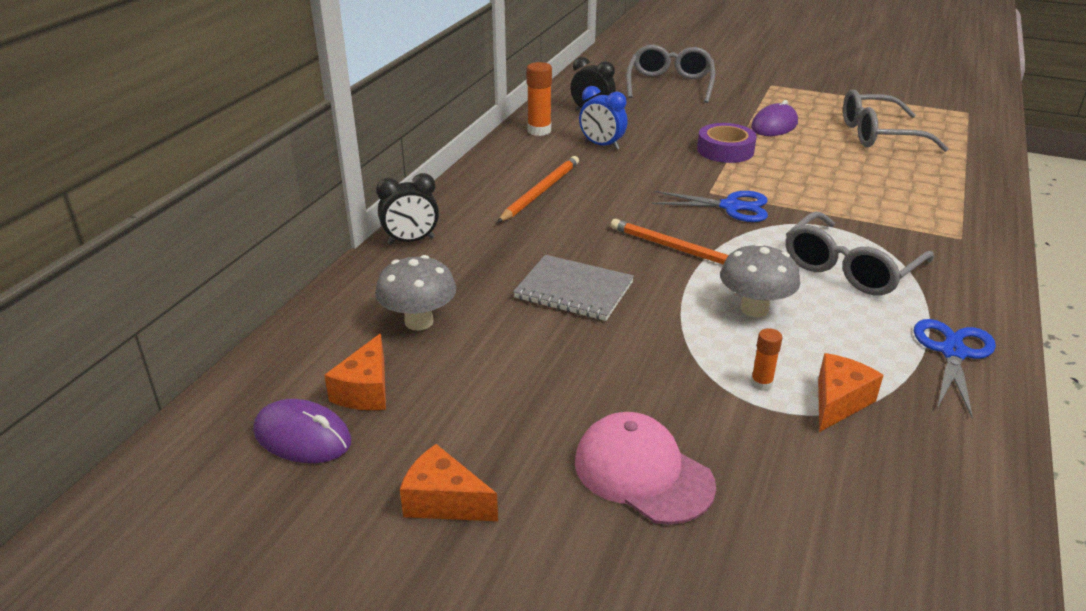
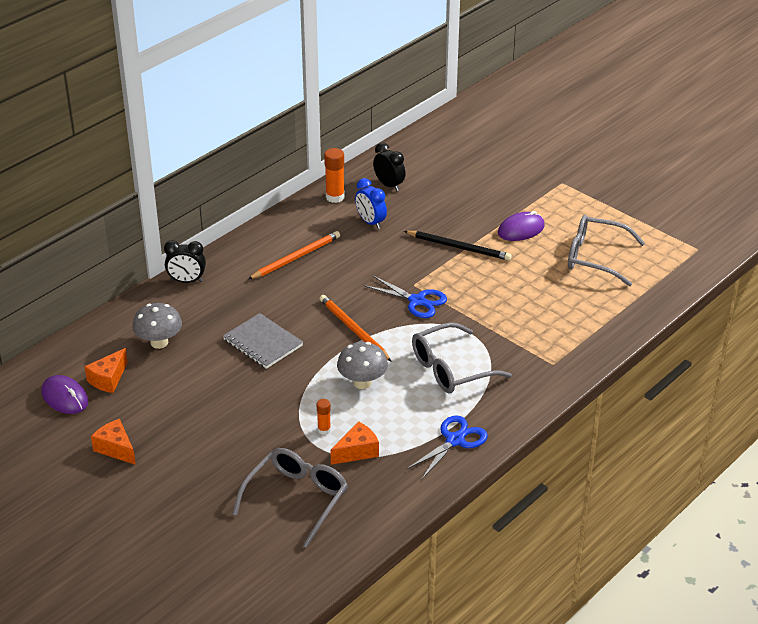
camera: 20 degrees right, 5 degrees up
pink cap [575,412,716,525] -> none
grey glasses [626,45,715,103] -> grey glasses moved to [232,448,348,547]
purple tape [697,123,757,163] -> black pencil [404,231,512,261]

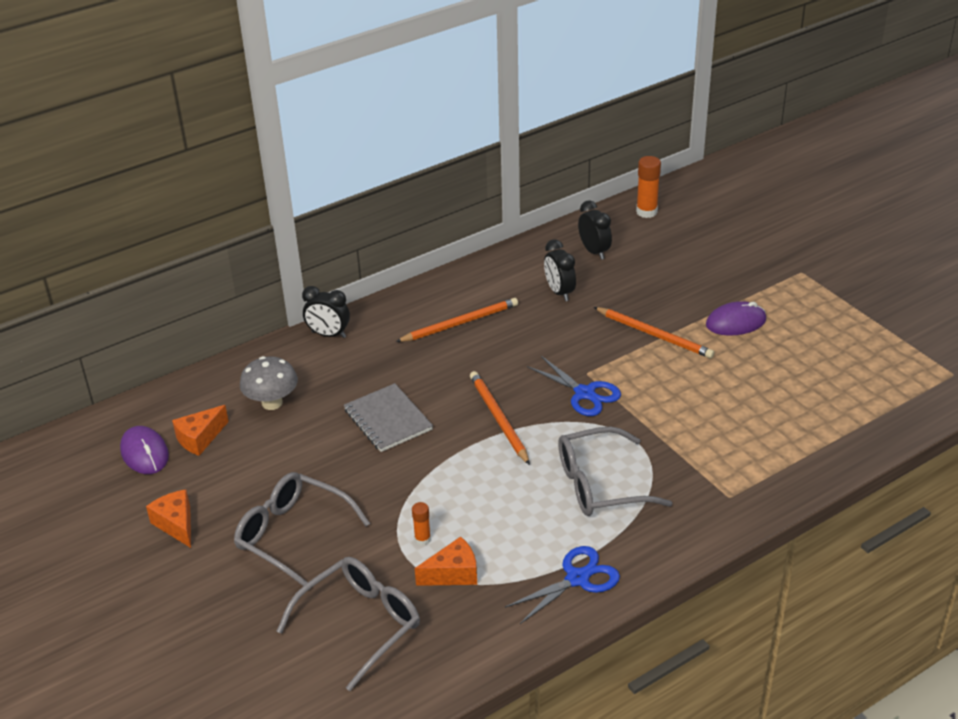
camera: 15 degrees right, 0 degrees up
orange glue stick [324,148,345,203] -> orange glue stick moved to [636,156,661,218]
grey mushroom [337,342,388,389] -> none
blue clock [355,178,387,229] -> black clock [544,239,576,301]
black pencil [404,231,512,261] -> orange pencil [594,307,714,358]
grey glasses [568,215,645,286] -> grey glasses moved to [234,472,370,590]

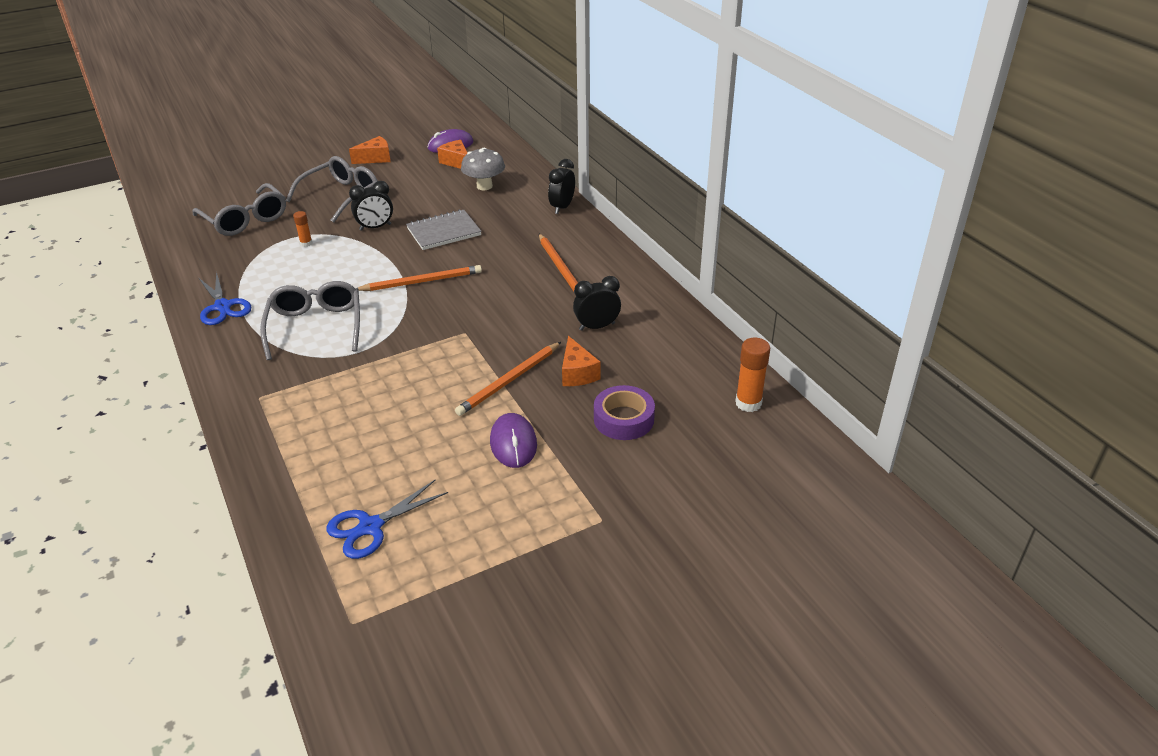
camera: 95 degrees right, 0 degrees up
orange cheese [415,537,477,586] -> orange cheese moved to [562,336,601,386]
blue scissors [527,356,621,416] -> blue scissors moved to [326,480,448,559]
black clock [578,200,612,260] -> black clock moved to [349,181,393,231]
none -> purple tape [594,385,655,440]

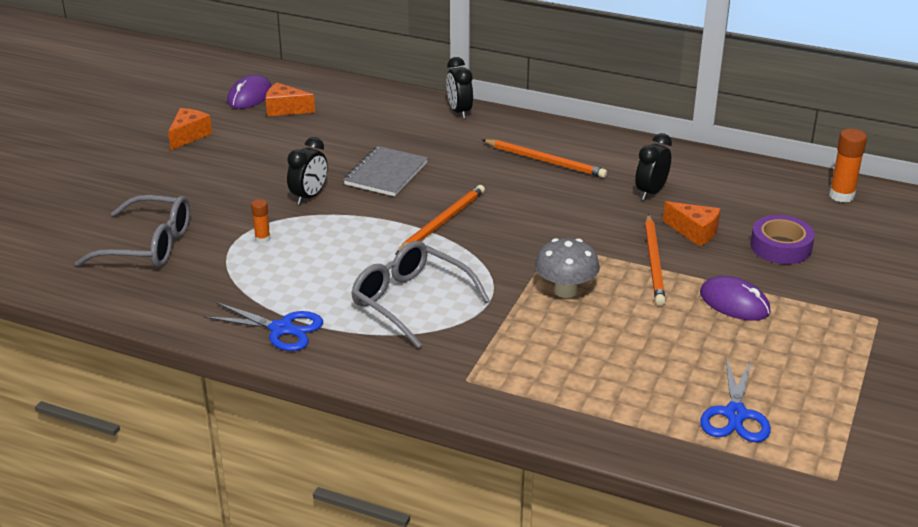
camera: 40 degrees left, 5 degrees down
grey glasses [286,156,378,223] -> none
grey mushroom [461,148,505,190] -> grey mushroom moved to [535,238,600,298]

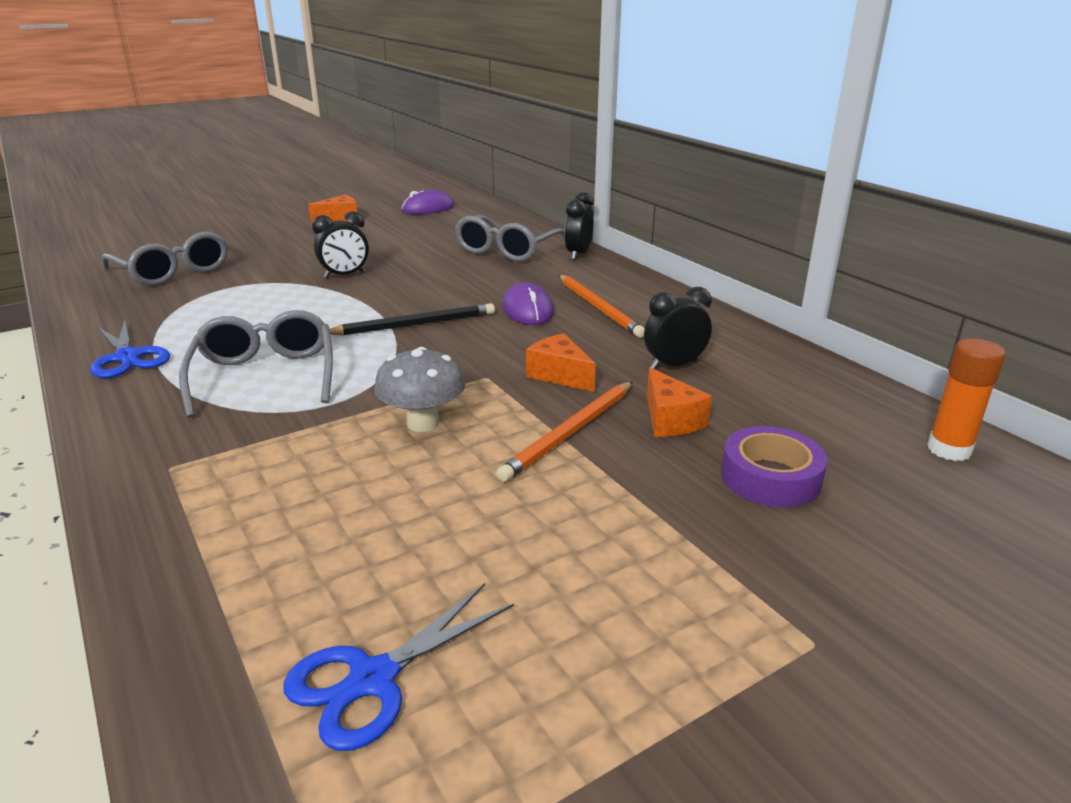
camera: 35 degrees right, 5 degrees down
orange glue stick [251,199,271,244] -> none
orange cheese [266,83,315,116] -> orange cheese moved to [526,333,596,392]
grey notebook [343,146,428,196] -> none
orange pencil [395,185,485,255] -> black pencil [329,303,495,335]
purple mouse [700,276,771,321] -> purple mouse moved to [502,282,554,325]
none -> grey glasses [455,215,565,262]

